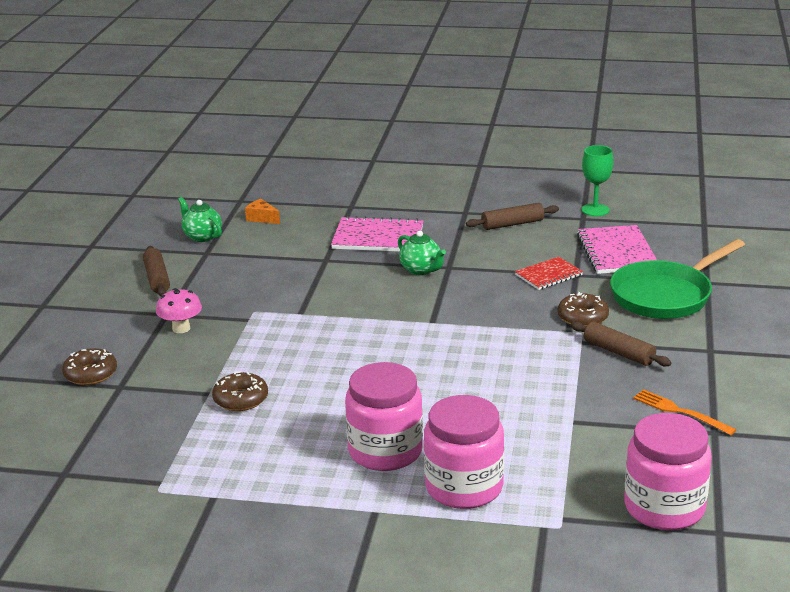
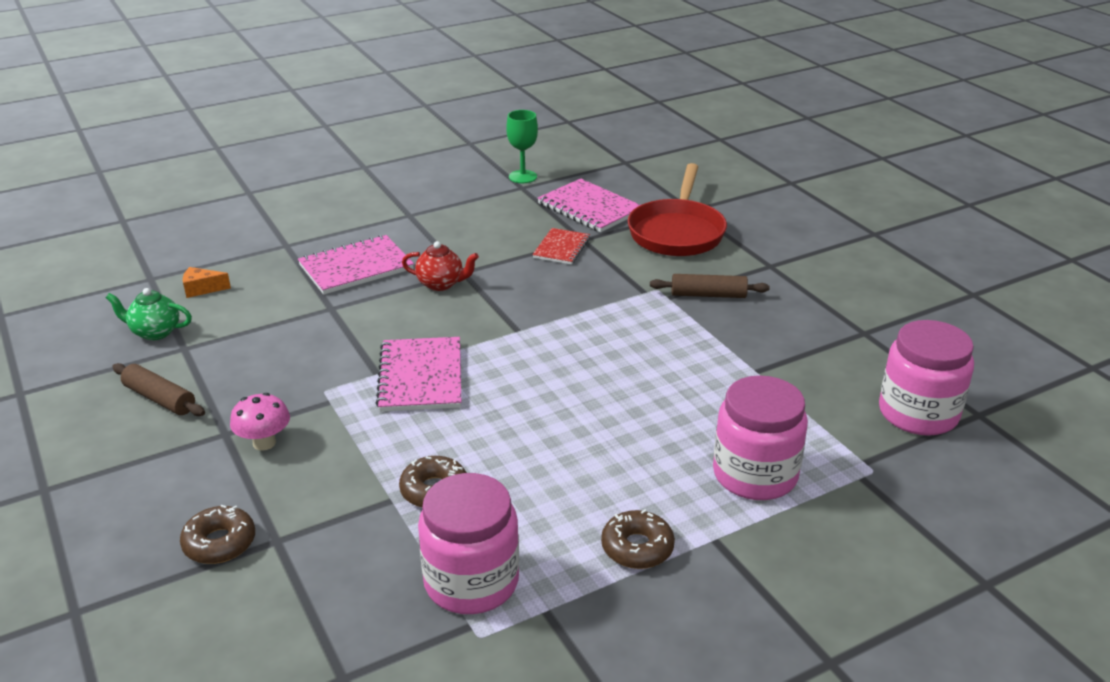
camera: 40 degrees left, 5 degrees up
pink jar [345,362,423,471] -> pink jar moved to [418,473,519,614]
green teapot [398,231,446,275] -> red teapot [402,241,479,291]
brown rolling pin [466,203,559,230] -> none
brown donut [558,292,609,327] -> brown donut moved to [601,510,675,569]
green pan [610,239,745,319] -> red pan [628,163,727,256]
orange fork [633,389,736,435] -> none
none -> pink notebook [376,337,461,412]

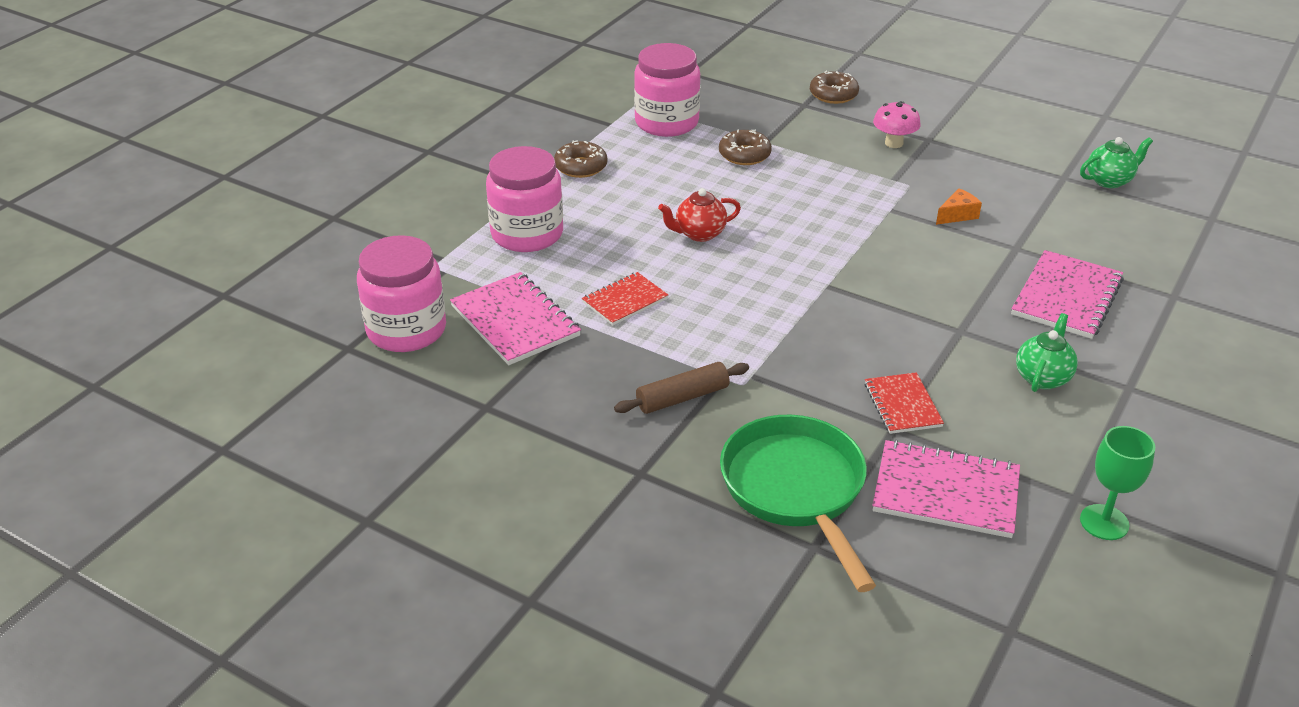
camera: 150 degrees right, 5 degrees up
brown rolling pin [112,363,205,416] -> none
orange cheese [183,267,231,298] -> orange cheese moved to [936,189,982,225]
pink notebook [376,337,461,412] -> pink notebook moved to [450,272,581,365]
red teapot [402,241,479,291] -> red teapot moved to [658,188,741,242]
red pan [628,163,727,256] -> green pan [720,415,876,592]
none -> red notebook [582,272,668,326]
none -> green teapot [1016,313,1078,392]

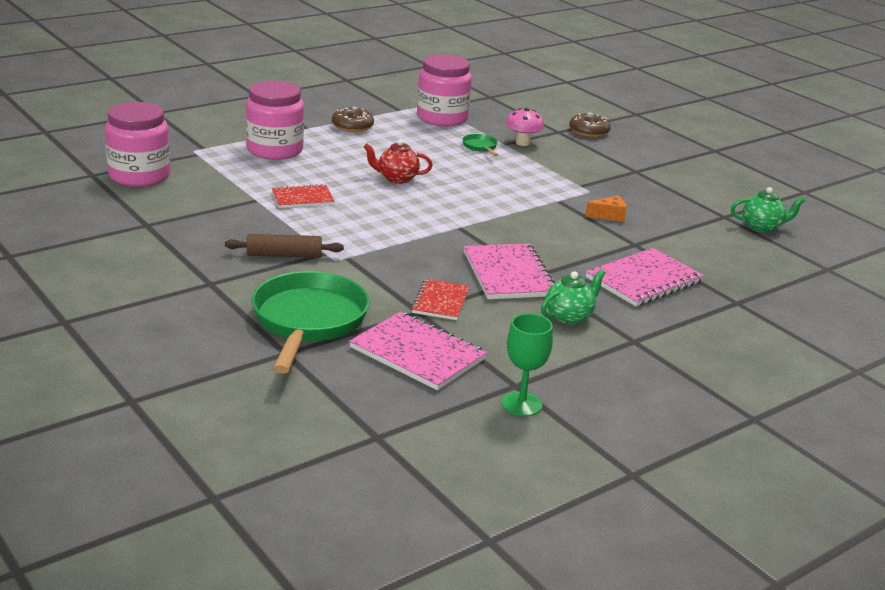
camera: 20 degrees right, 10 degrees down
pink notebook [450,272,581,365] -> pink notebook moved to [464,243,555,299]
brown donut [719,129,772,165] -> green pan [462,134,498,156]
pink mushroom [873,101,921,148] -> pink mushroom moved to [506,108,544,146]

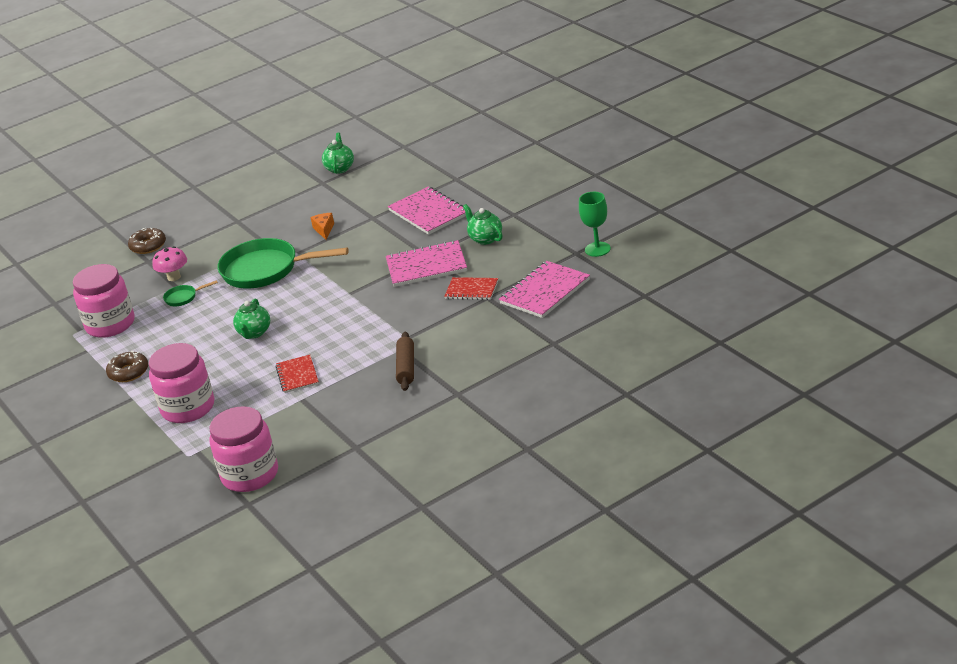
camera: 80 degrees left, 5 degrees up
green pan [252,271,370,374] -> green pan moved to [218,238,349,289]
red teapot [364,139,433,184] -> green teapot [233,298,270,339]

